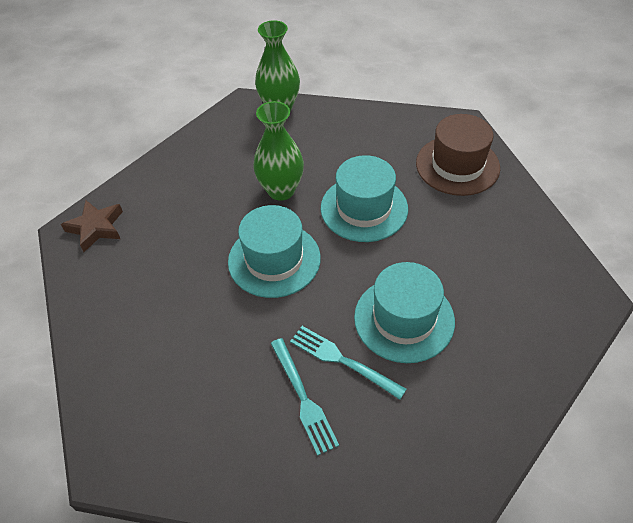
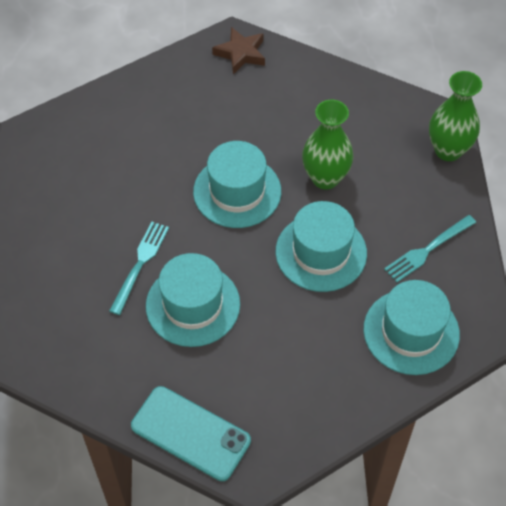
camera: 75 degrees right, 5 degrees up
turquoise fork [270,338,339,456] -> turquoise fork moved to [384,215,476,282]
brown hat [416,114,500,196] -> turquoise hat [364,280,460,375]
none -> turquoise phone [131,386,251,481]

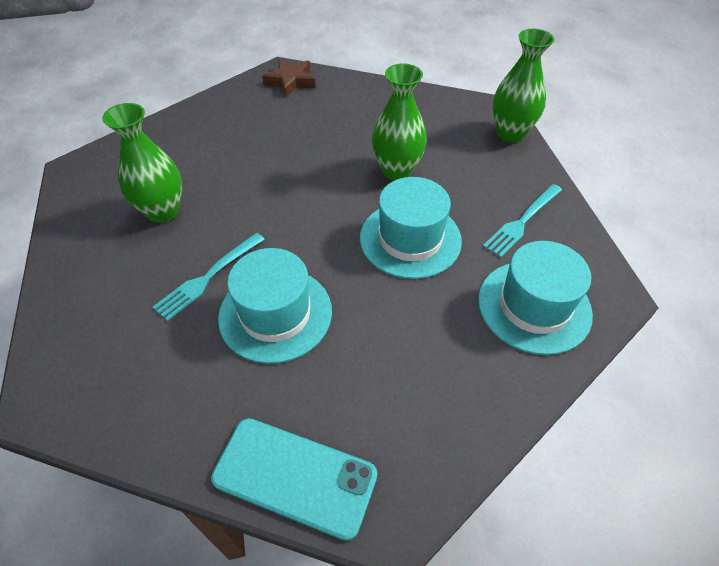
camera: 10 degrees left, 5 degrees down
turquoise fork [109,222,169,315] -> turquoise fork turned 150 degrees counterclockwise [153,233,265,321]
turquoise hat [193,141,281,228] -> none
none -> green vase [102,103,182,223]

